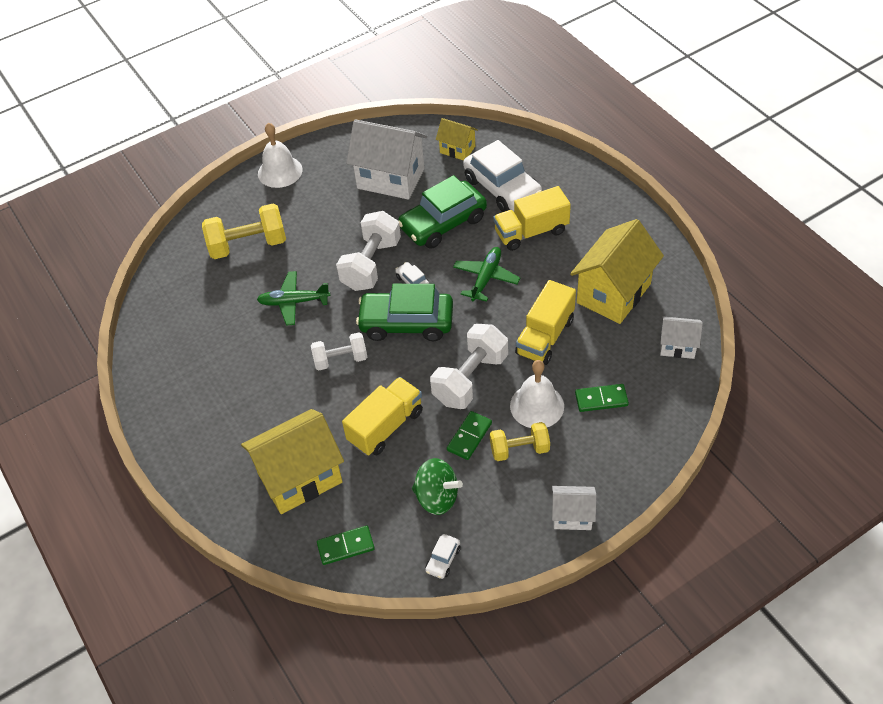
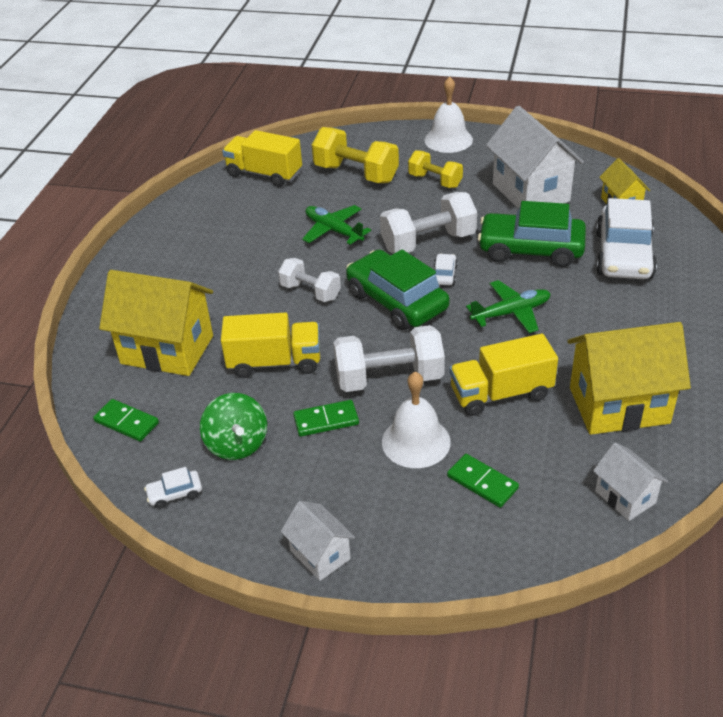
camera: 45 degrees right, 10 degrees down
yellow dumbbell [490,422,550,461] -> yellow dumbbell moved to [408,150,463,188]
yellow truck [493,186,571,251] -> yellow truck moved to [222,130,302,187]

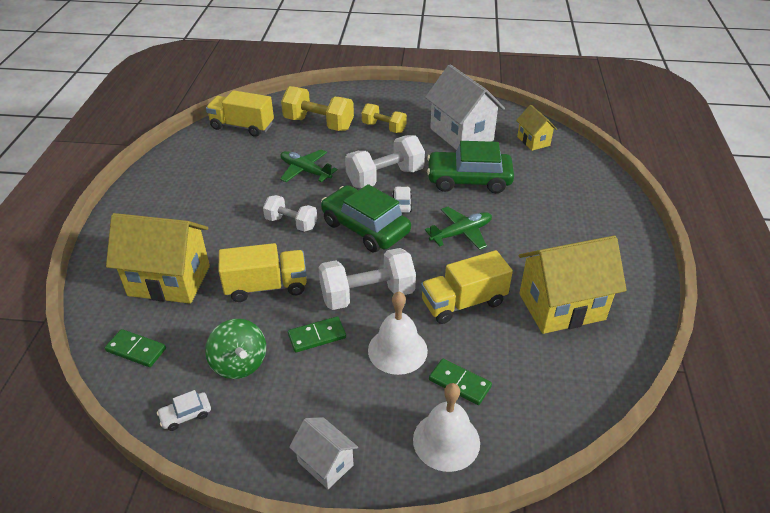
camera: 10 degrees left, 0 degrees up
white bell [425,76,473,153] -> white bell moved to [413,383,480,472]
white house [593,442,668,521] -> none
white car [596,198,657,279] -> none

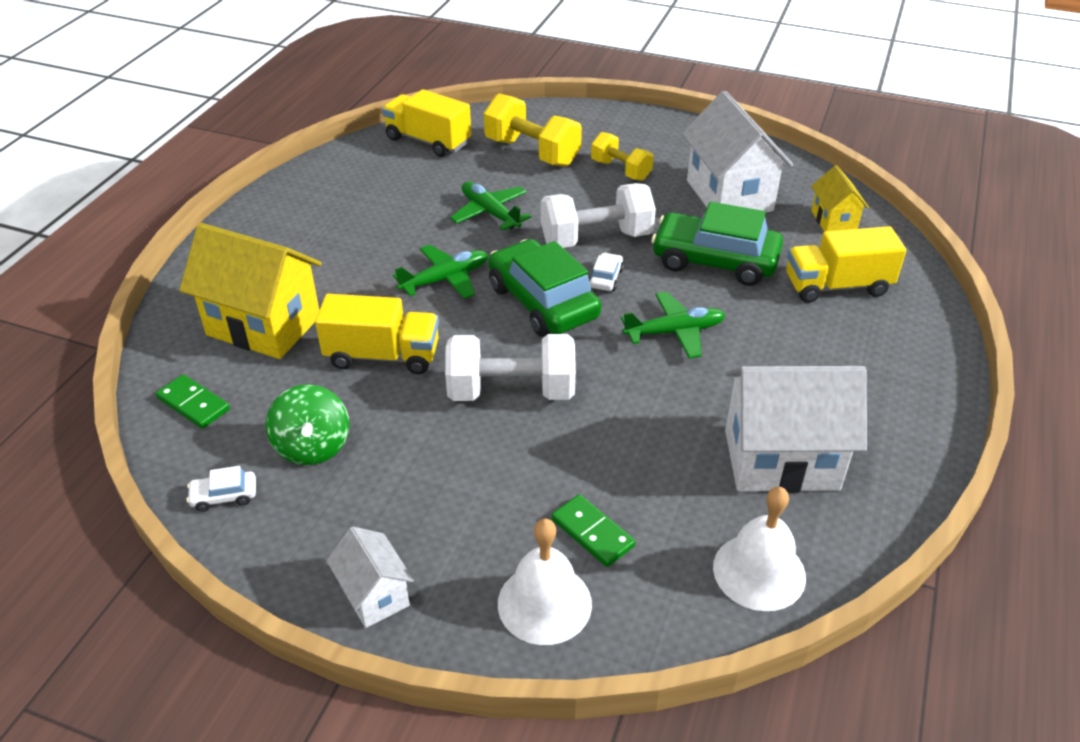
camera: 15 degrees right, 0 degrees up
white dumbbell [263,195,317,232] -> green plane [393,245,488,299]
green domino [288,316,346,352] -> none
white bell [368,292,428,375] -> white bell moved to [713,487,806,611]
yellow truck [421,250,513,324] -> yellow truck moved to [786,226,906,303]
yellow house [519,235,627,334] -> white house [725,366,867,493]

